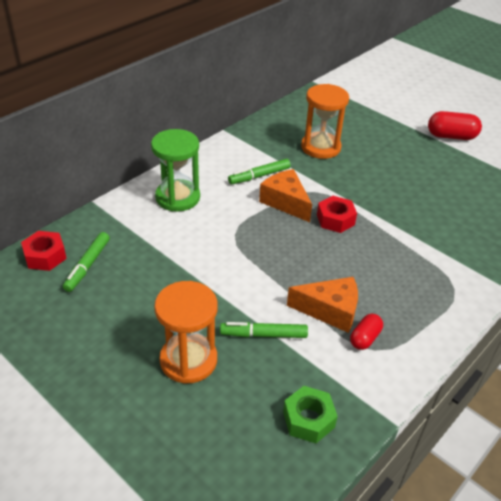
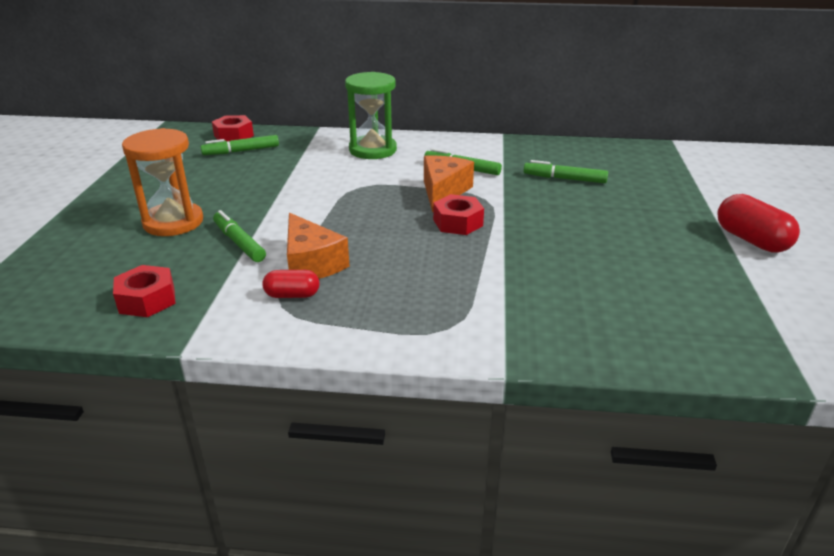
camera: 55 degrees right, 10 degrees down
green nut [283,386,338,443] -> red nut [113,265,175,317]
orange hourglass [301,84,349,159] -> green marker [524,160,608,183]

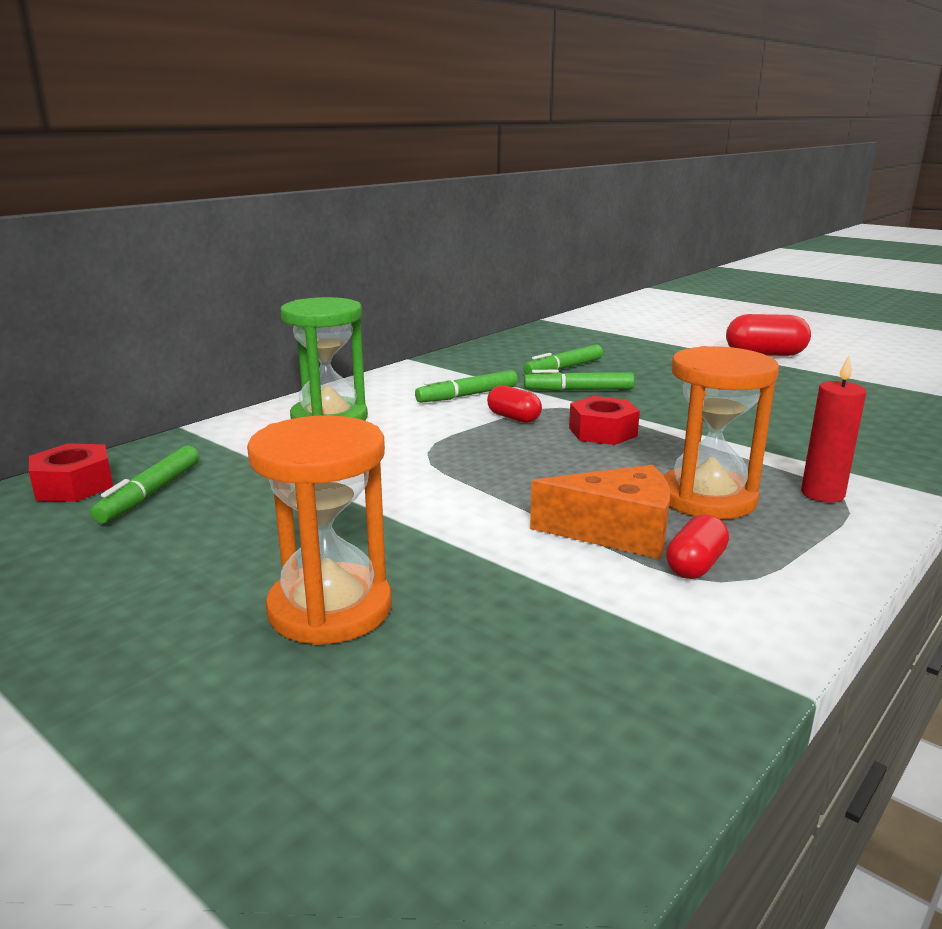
camera: 55 degrees left, 10 degrees down
red nut [113,265,175,317] -> none
green marker [213,210,266,262] -> green marker moved to [524,370,635,391]
orange cheese [424,156,474,212] -> red capsule [487,385,542,423]
none -> orange hourglass [663,346,779,519]
none -> red candle [801,355,866,502]

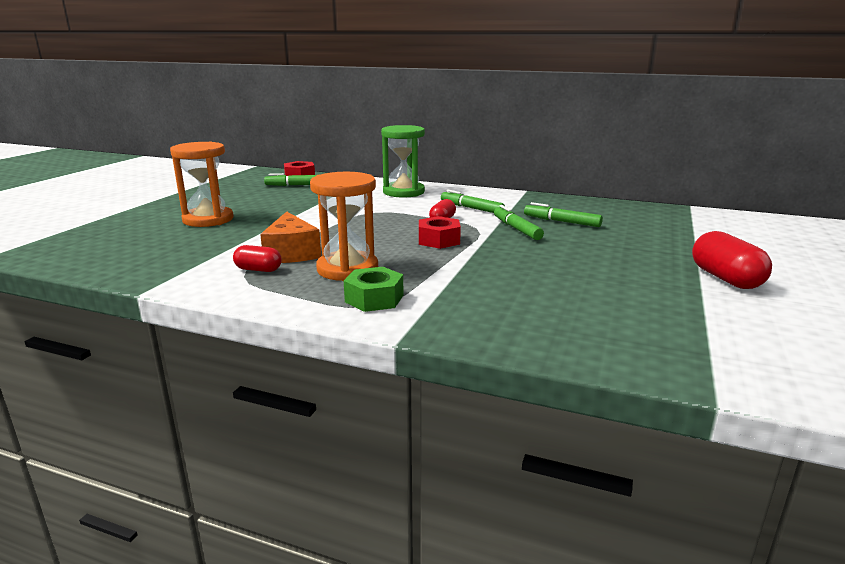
camera: 70 degrees right, 0 degrees up
red candle [801,355,866,502] -> green nut [344,267,404,312]

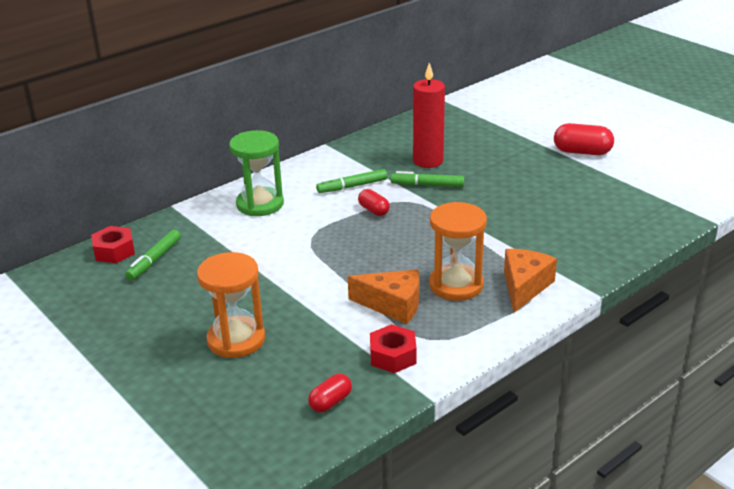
camera: 60 degrees left, 10 degrees up
red capsule [233,245,282,272] -> red capsule moved to [308,374,352,412]
green nut [344,267,404,312] -> orange cheese [504,249,557,313]
red nut [419,216,461,249] -> red nut moved to [370,324,417,373]
green marker [524,202,603,227] -> red candle [413,63,445,168]

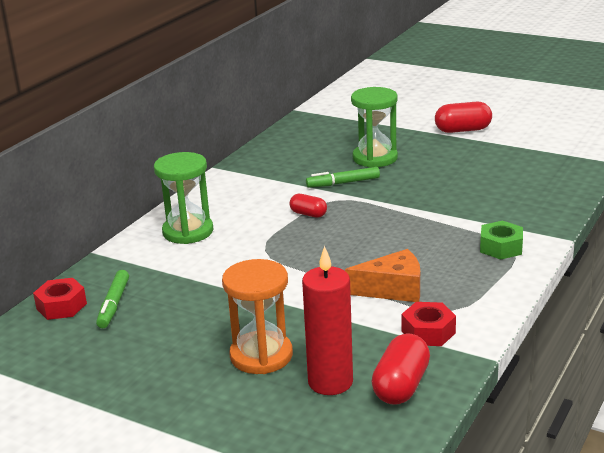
camera: 20 degrees left, 5 degrees down
red capsule [308,374,352,412] -> red capsule [371,333,430,405], size x1.66
green marker [316,169,387,193] -> none
red candle [413,63,445,168] -> red candle moved to [302,246,353,395]
orange hourglass [429,202,487,301] -> none
orange cheese [504,249,557,313] -> green nut [480,221,523,260]
none -> green hourglass [351,87,398,167]

